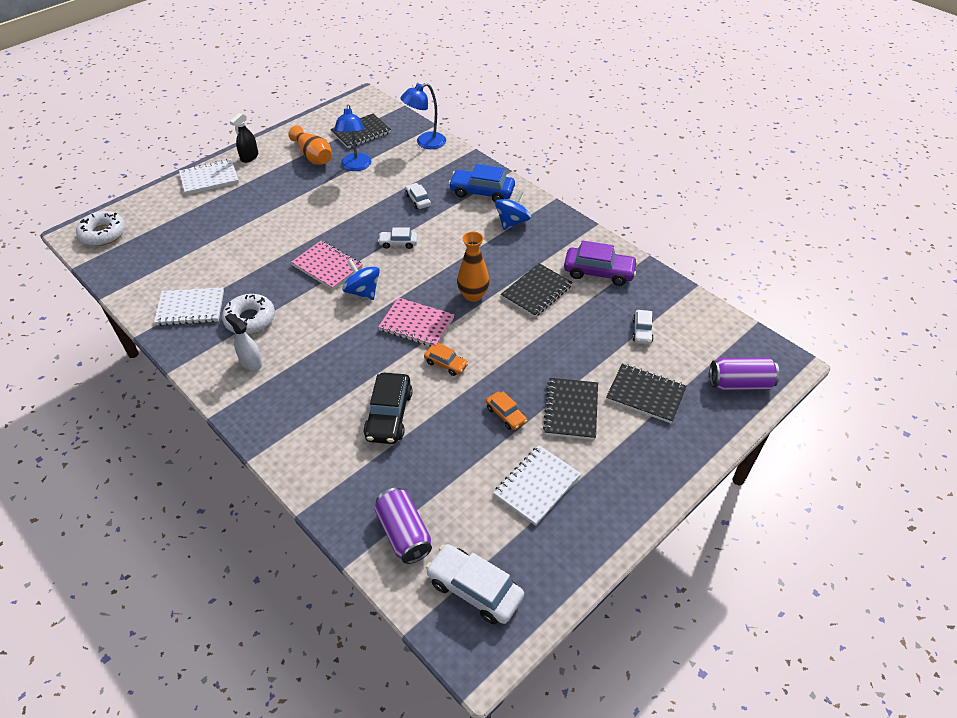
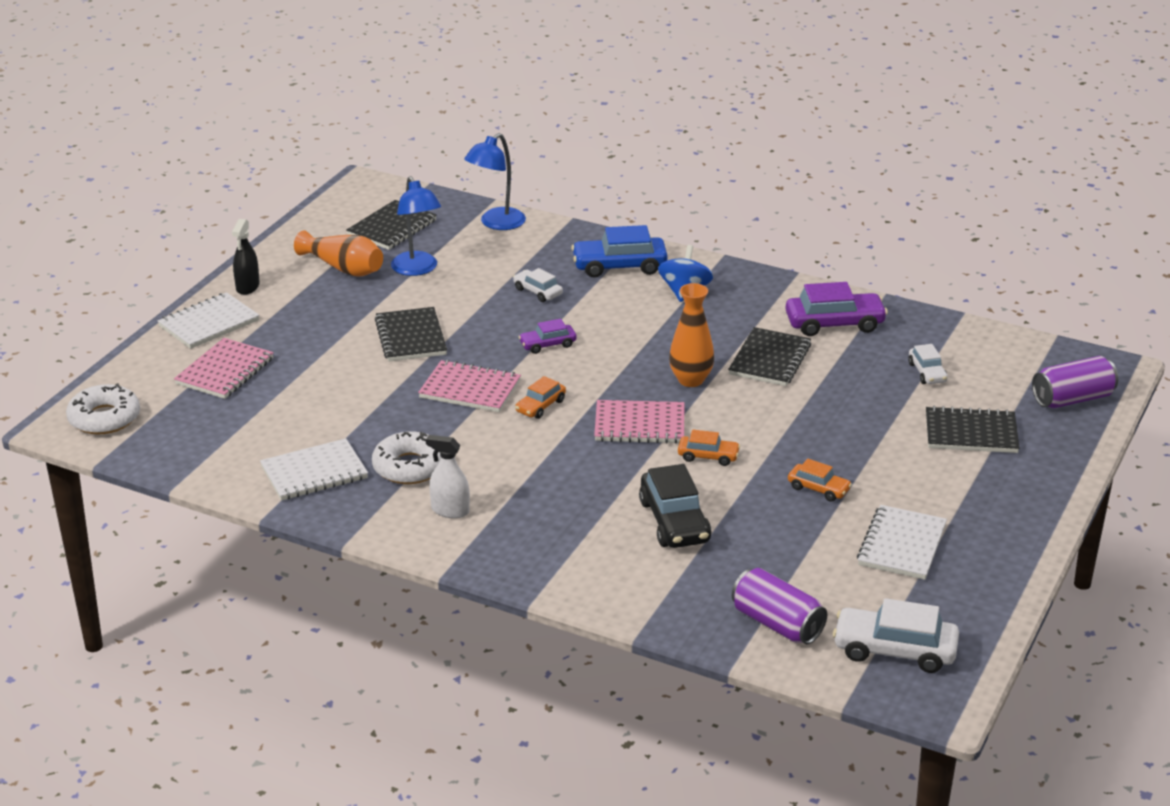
camera: 20 degrees left, 15 degrees down
blue spinning top [342,260,380,300] -> orange car [515,376,566,419]
white car [378,228,417,249] -> purple car [519,319,577,354]
black notebook [543,378,598,440] -> black notebook moved to [375,307,447,362]
none -> pink notebook [174,338,274,399]

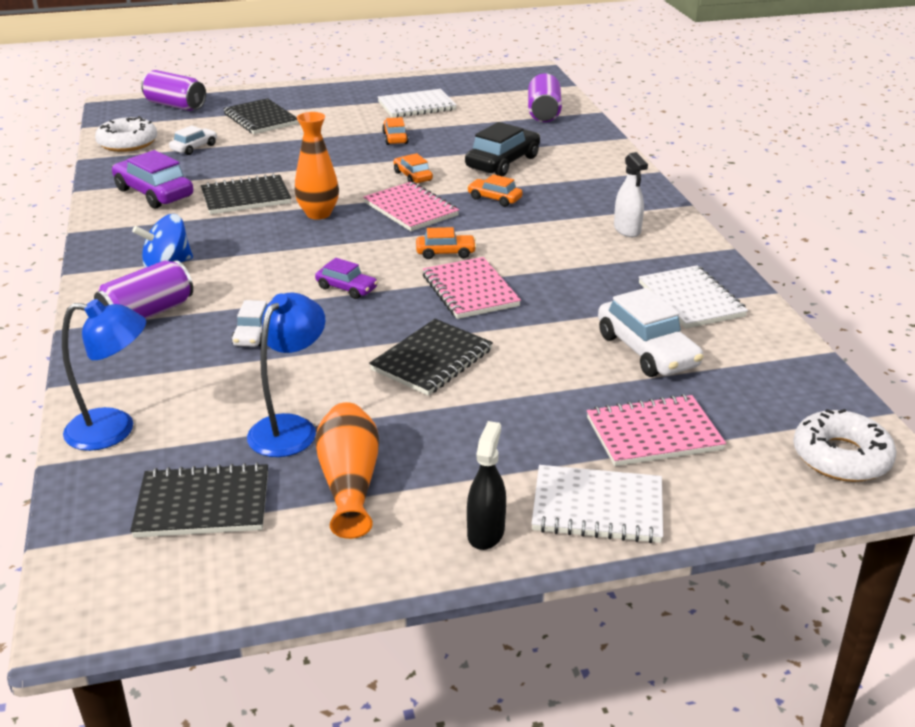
camera: 130 degrees left, 0 degrees up
black spray bottle [232,219,260,295] -> black spray bottle turned 45 degrees counterclockwise [467,421,506,550]
white notebook [260,438,368,501] -> white notebook turned 45 degrees clockwise [639,266,748,329]
white donut [372,431,441,484] -> white donut moved to [95,116,157,152]
blue car [571,225,667,278] -> purple can [94,260,193,319]
white car [833,598,959,673] -> white car moved to [598,288,703,377]
none -> orange car [467,174,523,207]

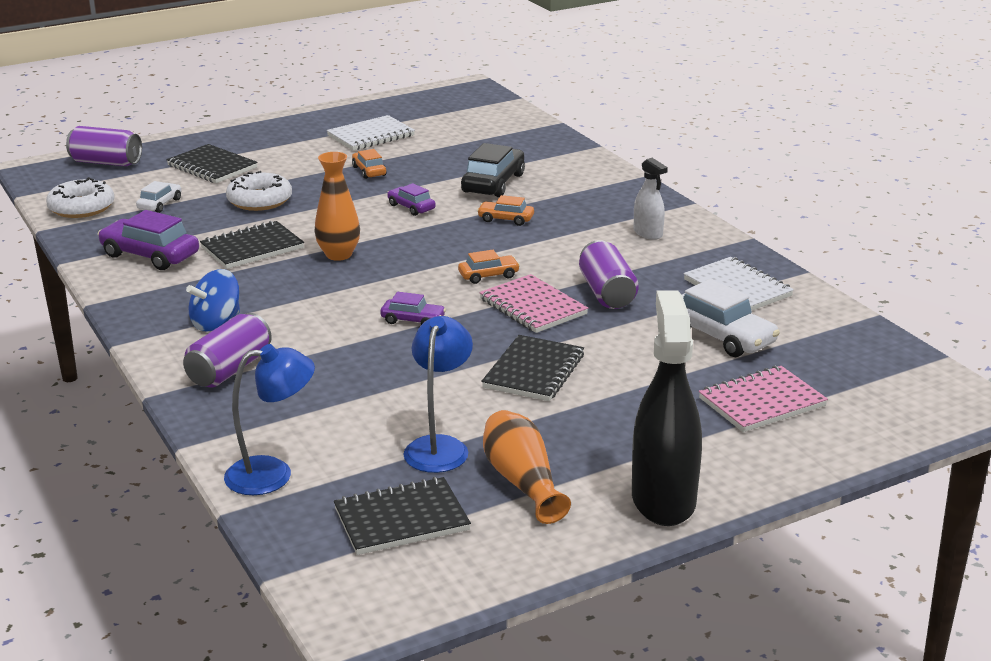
camera: 15 degrees left, 5 degrees down
white car [231,300,268,347] -> none
pink notebook [363,182,459,231] -> none
orange car [394,153,433,183] -> purple car [387,183,436,216]
black spray bottle [467,421,506,550] -> black spray bottle [632,290,702,526], size x1.99
purple can [528,73,562,122] -> purple can moved to [579,240,639,309]
white notebook [532,465,663,543] -> none
white donut [793,409,896,482] -> white donut moved to [226,171,292,211]

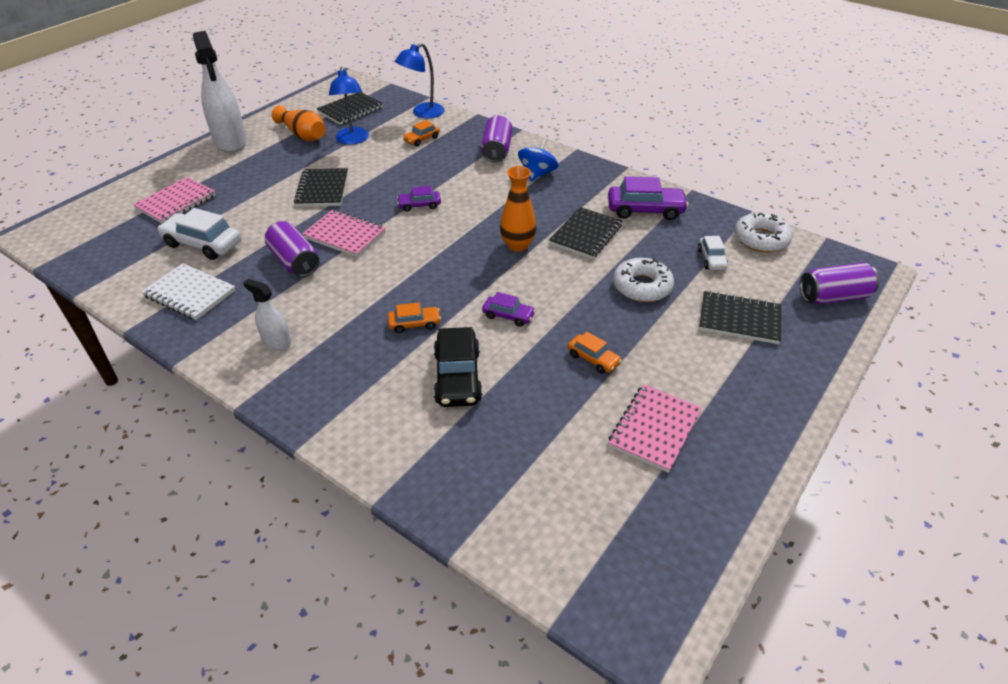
camera: 155 degrees right, 15 degrees up
white notebook [327,115,415,151] -> pink notebook [608,384,702,473]
orange car [458,250,520,284] -> orange car moved to [403,120,440,146]
black spray bottle [632,290,702,526] -> white spray bottle [193,31,247,152]

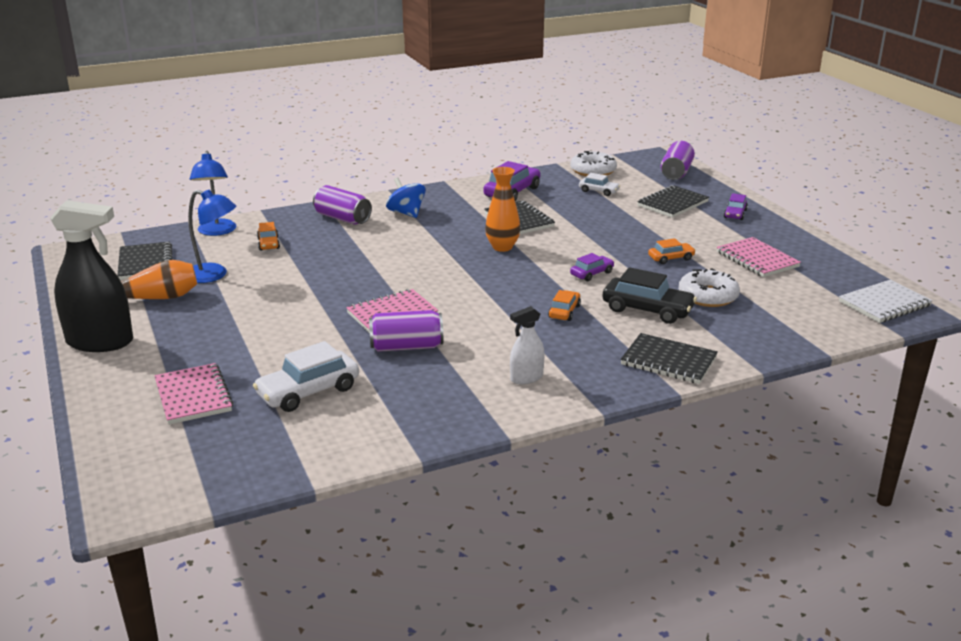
camera: 60 degrees left, 15 degrees down
white notebook [142,263,235,320] -> white notebook moved to [839,280,933,323]
white spray bottle [193,31,247,152] -> black spray bottle [50,200,133,352]
black notebook [294,168,348,207] -> black notebook moved to [621,333,718,384]
purple car [397,186,441,212] -> purple car moved to [724,193,748,220]
white donut [613,258,674,302] -> white donut moved to [679,268,740,307]

